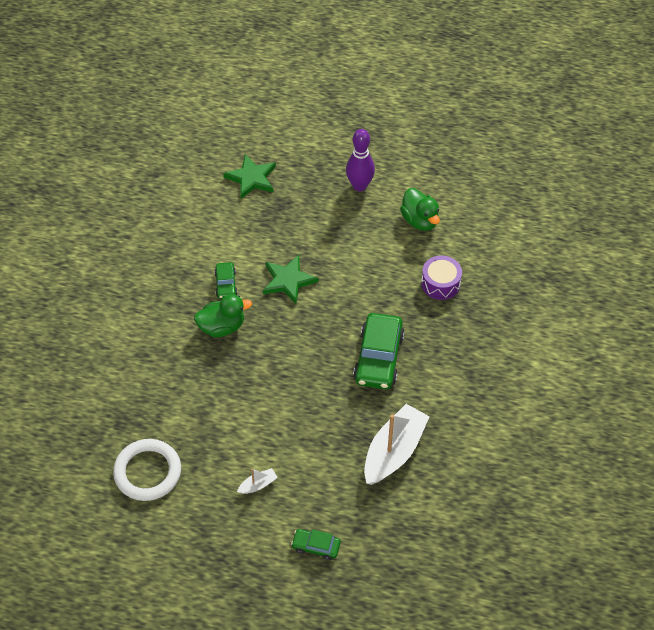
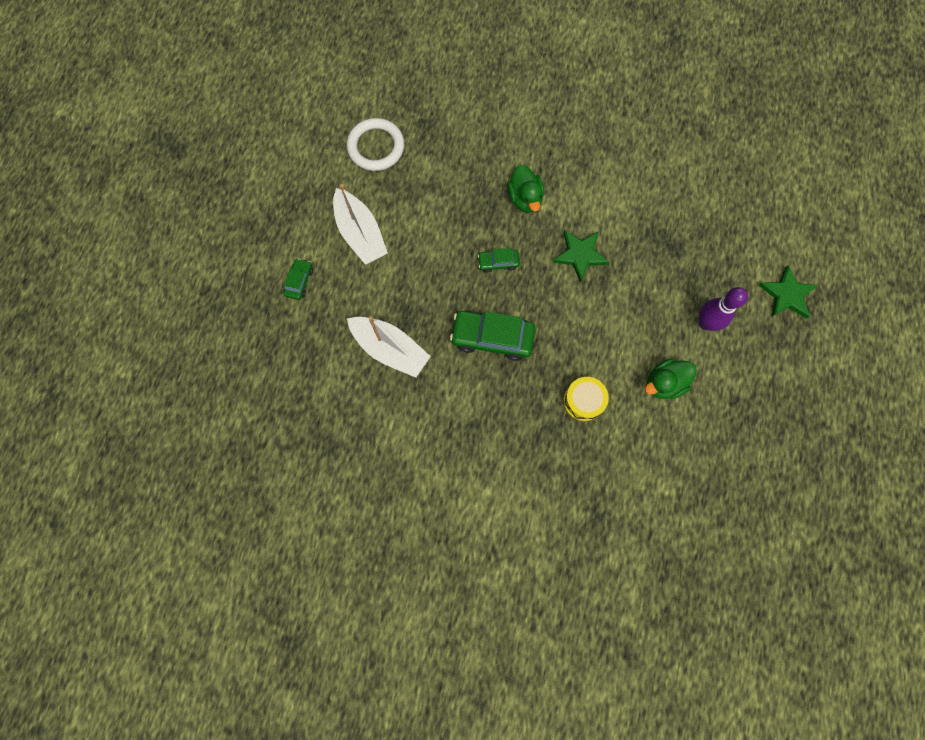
camera: 90 degrees right, 20 degrees up
green car [214,262,237,299] -> green car moved to [478,248,520,273]
green star [223,154,276,199] -> green star moved to [759,265,818,319]
white boat [237,468,278,494] -> white boat [333,184,388,265], size x2.32
purple drum [421,255,462,300] -> yellow drum [564,377,609,421]

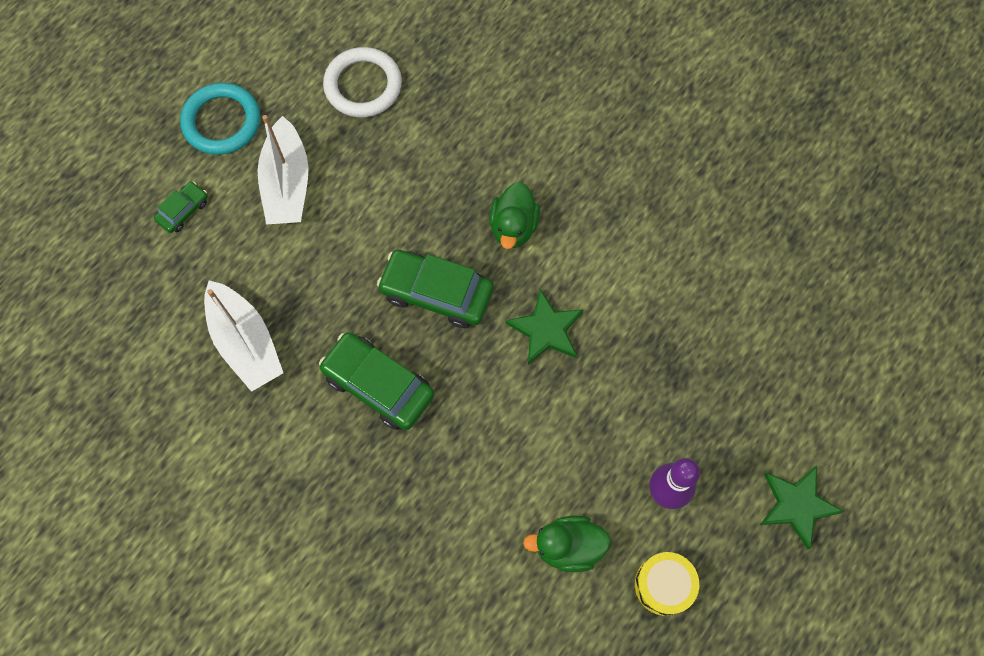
camera: 25 degrees right, 5 degrees down
green car [478,248,520,273] -> green car [377,250,494,328], size x1.93
yellow drum [564,377,609,421] -> yellow drum moved to [635,552,699,616]
none -> turquoise ring [180,83,260,155]

